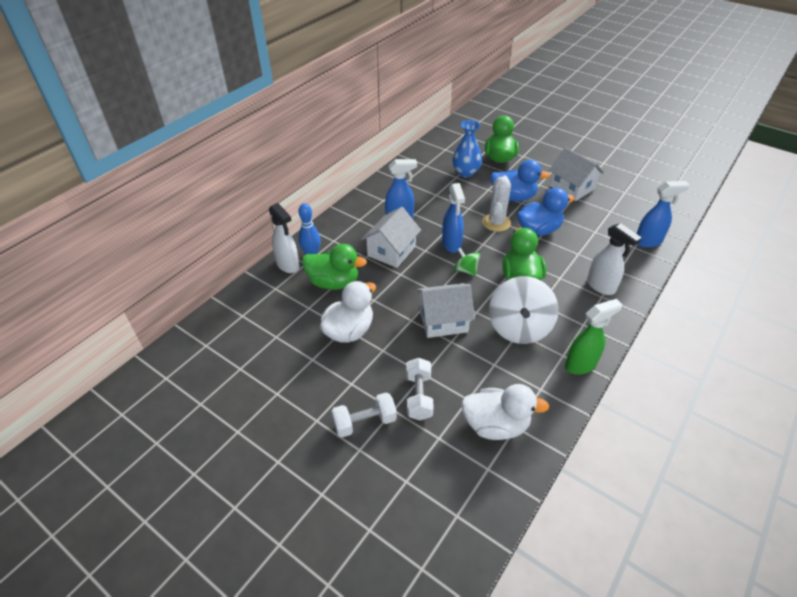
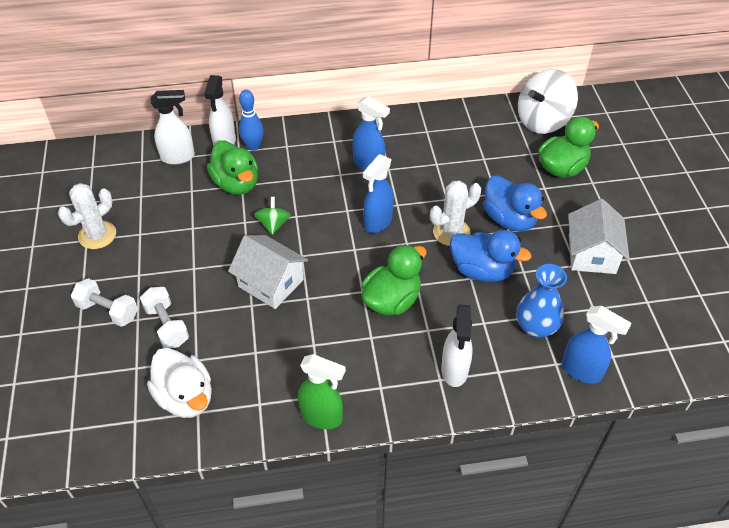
camera: 45 degrees right, 5 degrees up
white duck [320,281,376,343] -> none
white house [361,207,421,268] -> none
white dumbbell [406,358,434,420] -> white dumbbell turned 75 degrees counterclockwise [140,287,189,348]
blue vase [452,120,482,177] -> blue vase moved to [516,264,567,338]
green spinning top [454,248,481,276] -> green spinning top moved to [254,197,291,235]
white spinning top [489,276,559,344] -> white spinning top moved to [518,69,578,134]
none -> white cactus [58,183,116,249]
none -> white spray bottle [151,90,195,165]

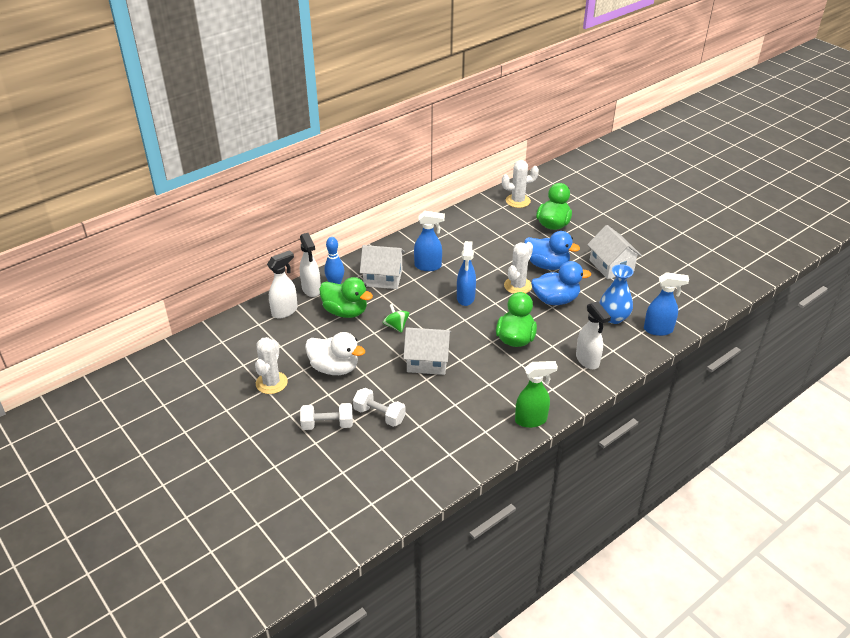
camera: 30 degrees left, 10 degrees down
white duck [147,348,212,418] -> white duck moved to [305,332,365,375]
white spinning top [518,69,578,134] -> white cactus [502,160,539,208]
none -> white house [360,245,405,289]

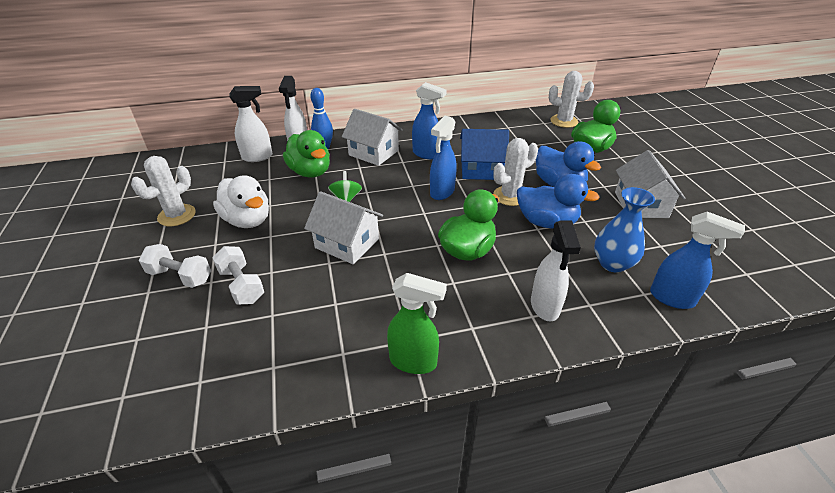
camera: 25 degrees right, 0 degrees up
none -> blue house [460,129,509,180]

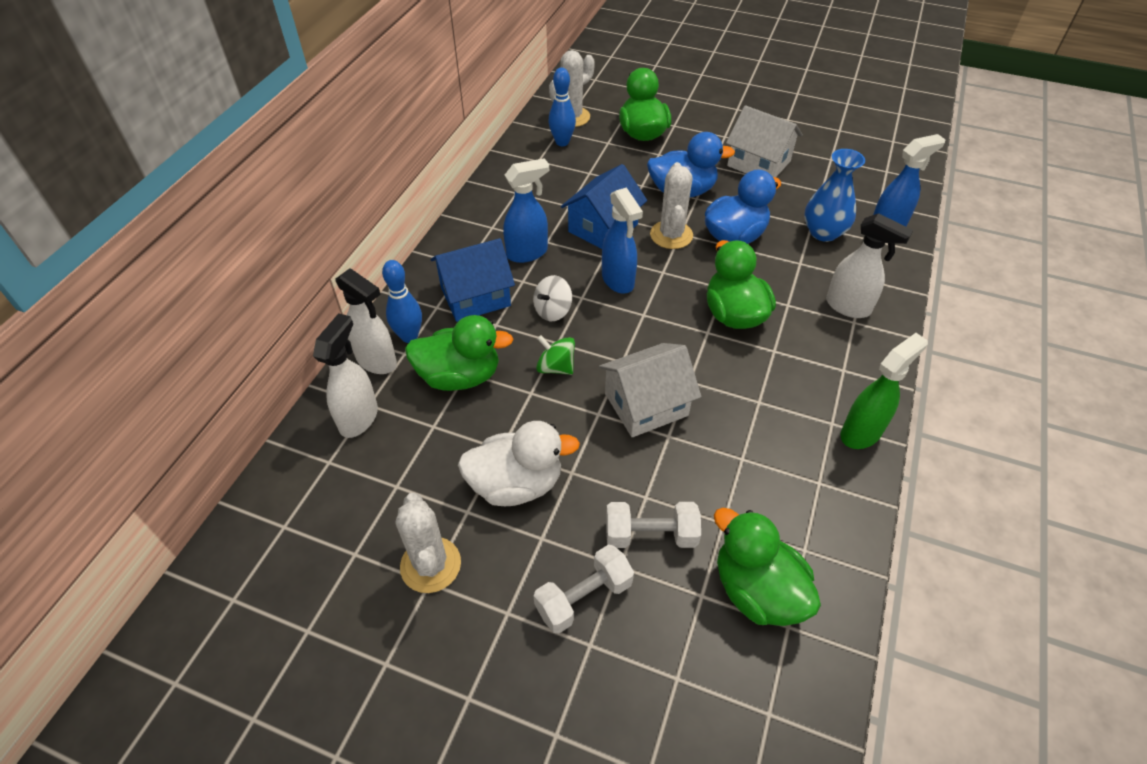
camera: 55 degrees left, 10 degrees up
white house [342,109,403,166] -> blue house [431,238,515,322]
none -> white spinning top [533,275,572,321]
none -> blue bowling pin [549,67,576,146]
none -> green duck [714,508,821,626]

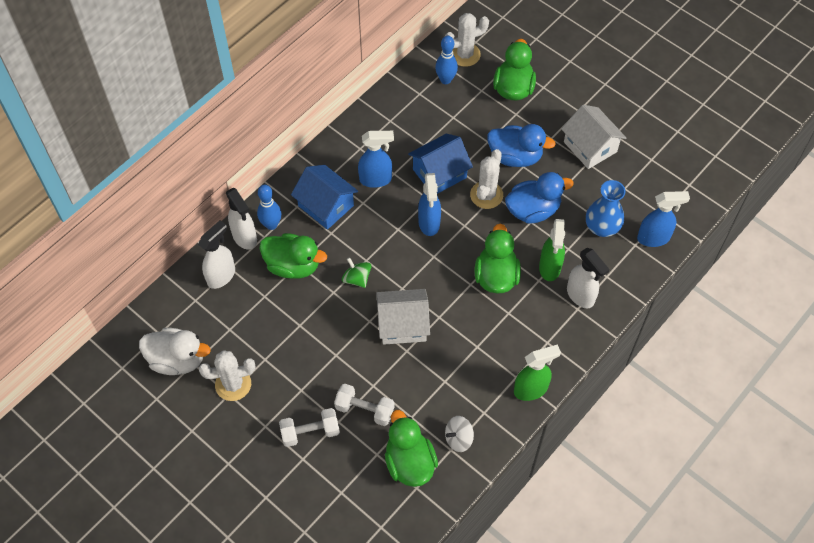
camera: 20 degrees right, 10 degrees up
white cactus [396,493,461,593] -> white cactus turned 75 degrees clockwise [199,350,255,401]
blue house [431,238,515,322] -> blue house turned 45 degrees clockwise [291,165,358,230]
white duck [458,421,580,506] -> white duck moved to [139,328,211,375]
white spinning top [533,275,572,321] -> white spinning top moved to [445,416,474,452]
none -> green spray bottle [539,219,565,281]

